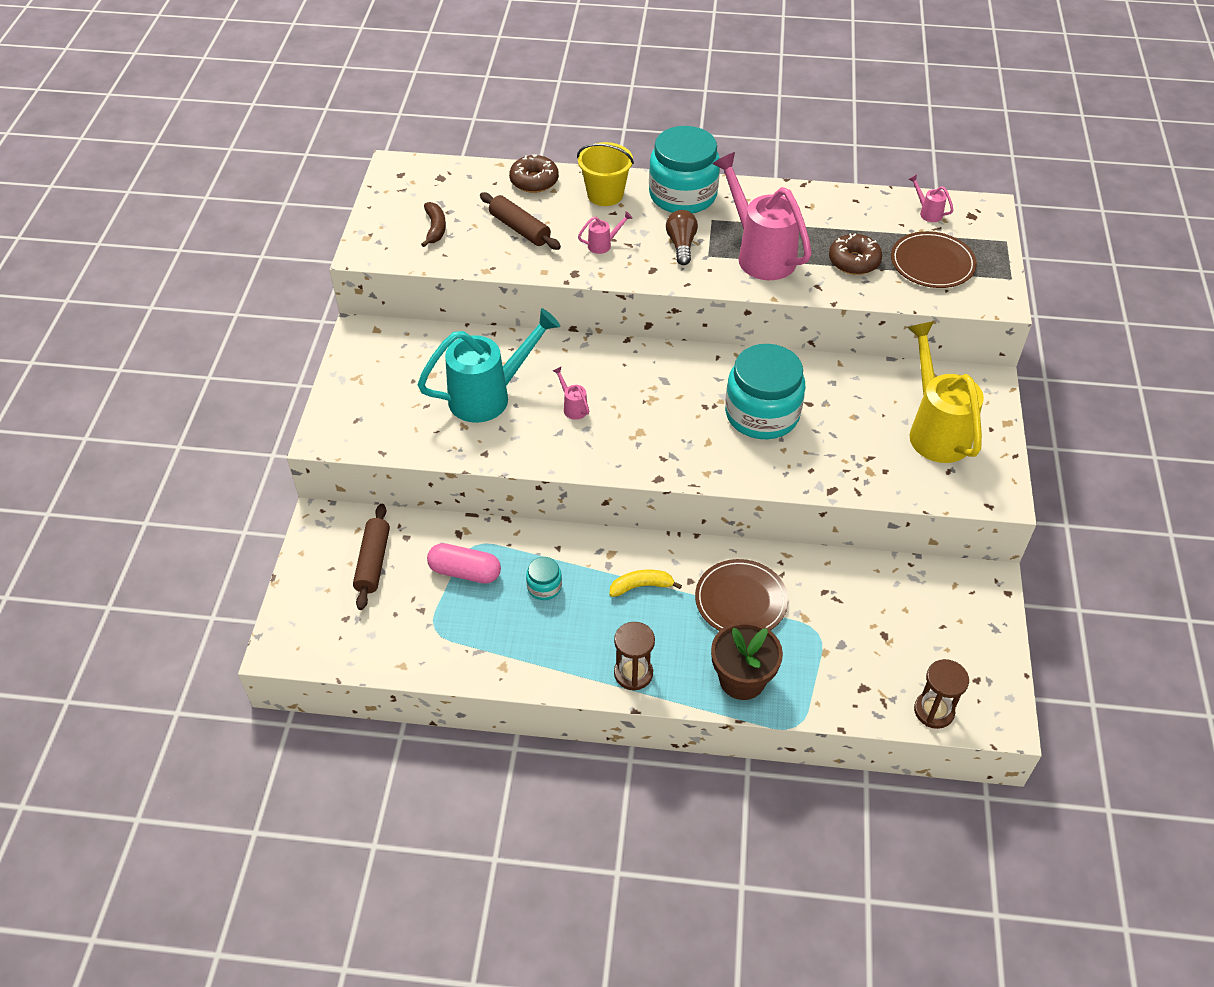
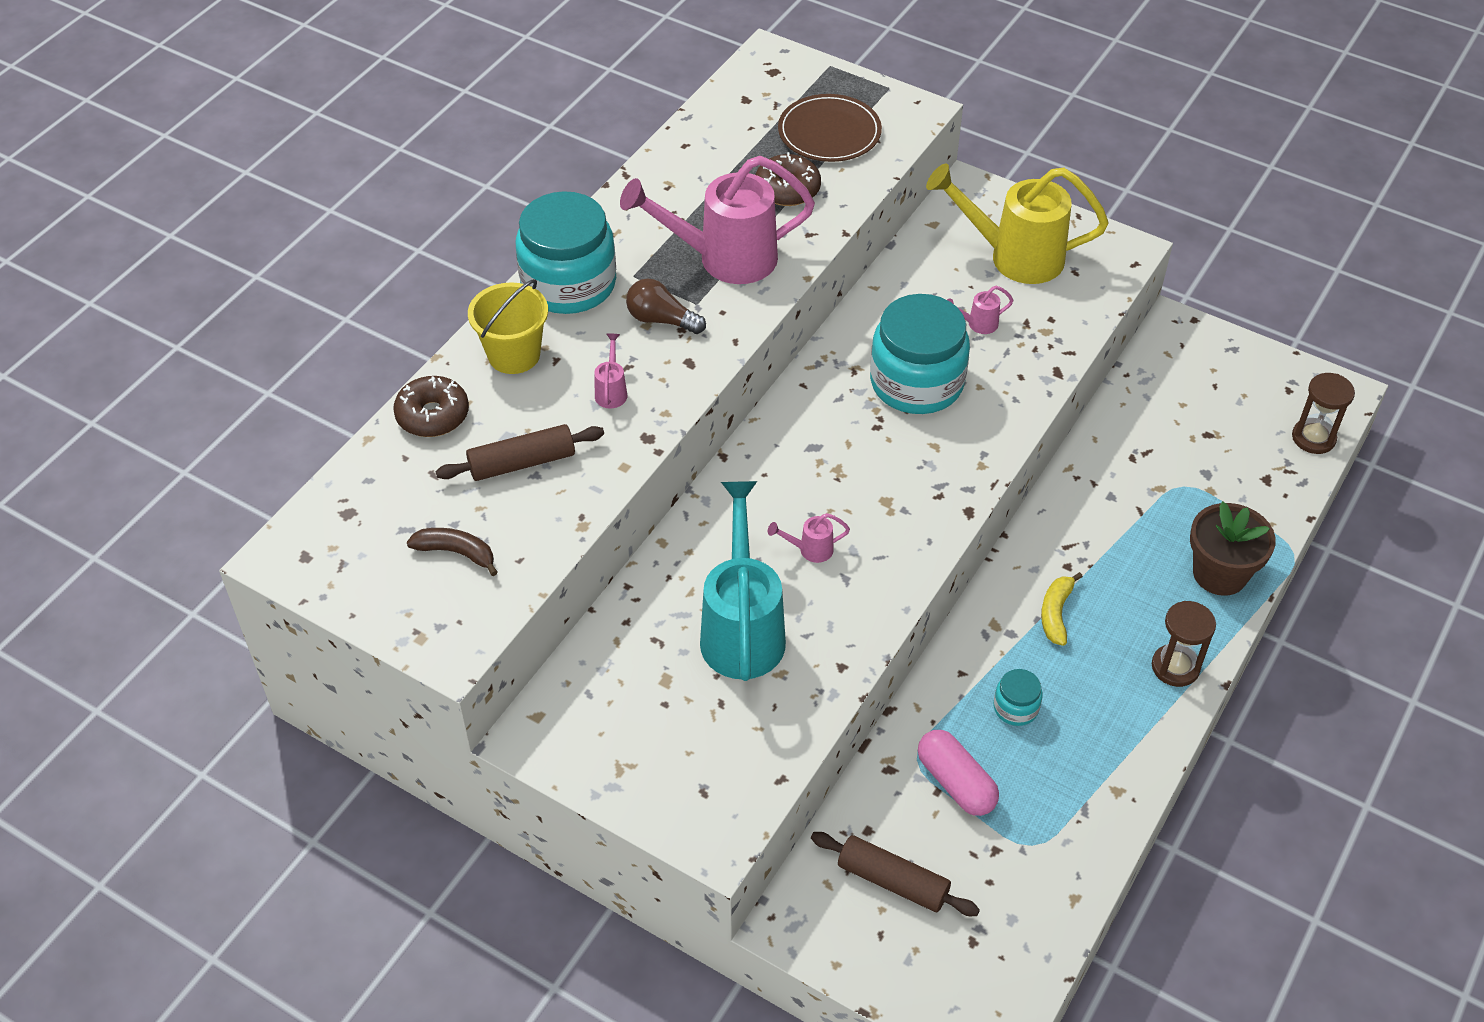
camera: 65 degrees left, 0 degrees up
pink capsule [427,543,501,584] -> pink capsule turned 75 degrees counterclockwise [918,730,999,816]
brown plate [695,559,788,631] -> none
pink watering can [908,174,953,222] -> pink watering can moved to [947,286,1014,334]

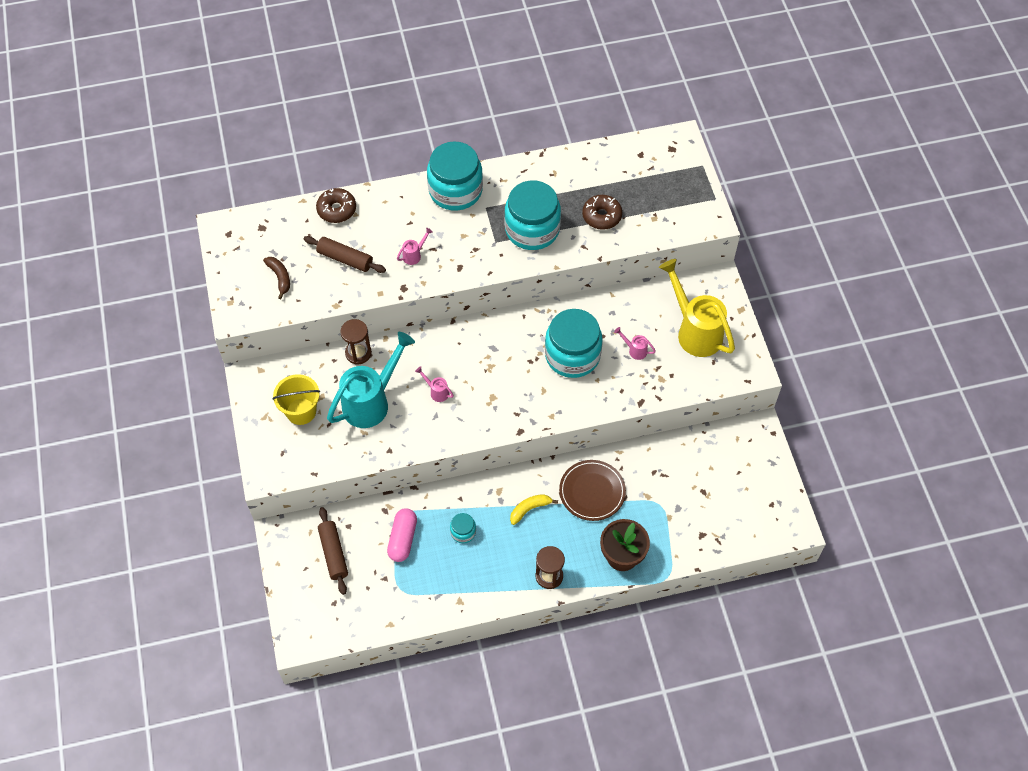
camera: 45 degrees right, 10 degrees up
yellow bucket [468,279,548,374] -> yellow bucket moved to [272,374,320,425]
pink watering can [620,156,815,284] -> turquoise jar [504,180,561,250]
brown light bulb [626,278,706,334] -> none
brown plate [778,94,882,162] -> brown plate moved to [559,460,626,521]
brown hourglass [1292,373,1355,454] -> brown hourglass moved to [340,319,372,364]

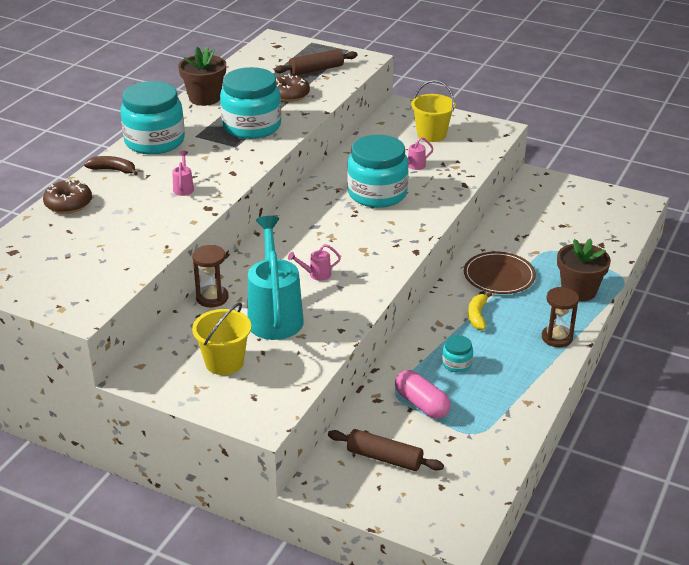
camera: 50 degrees left, 25 degrees down
brown banana [263,257,290,299] -> brown banana moved to [84,156,138,175]
brown rolling pin [304,236,386,273] -> brown rolling pin moved to [274,49,358,75]
yellow watering can [659,259,735,357] -> yellow bucket [411,80,455,142]
none -> brown flower pot [178,47,226,106]

